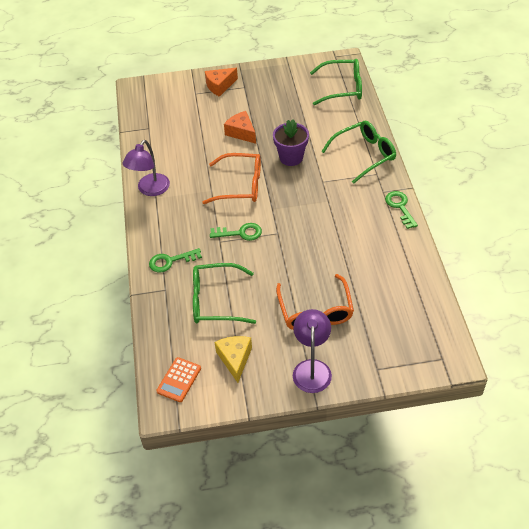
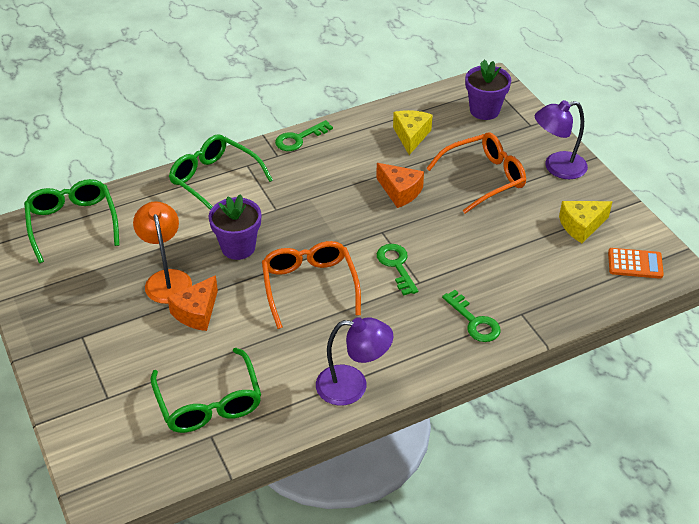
camera: 110 degrees left, 5 degrees down
green glasses [193,263,256,324] -> green glasses moved to [151,348,261,433]
orange cheese [205,68,238,97] -> orange cheese moved to [376,163,424,208]
none -> orange lamp [133,201,192,304]
none -> yellow cheese [393,110,433,155]
none -> purple flower pot [465,59,511,120]

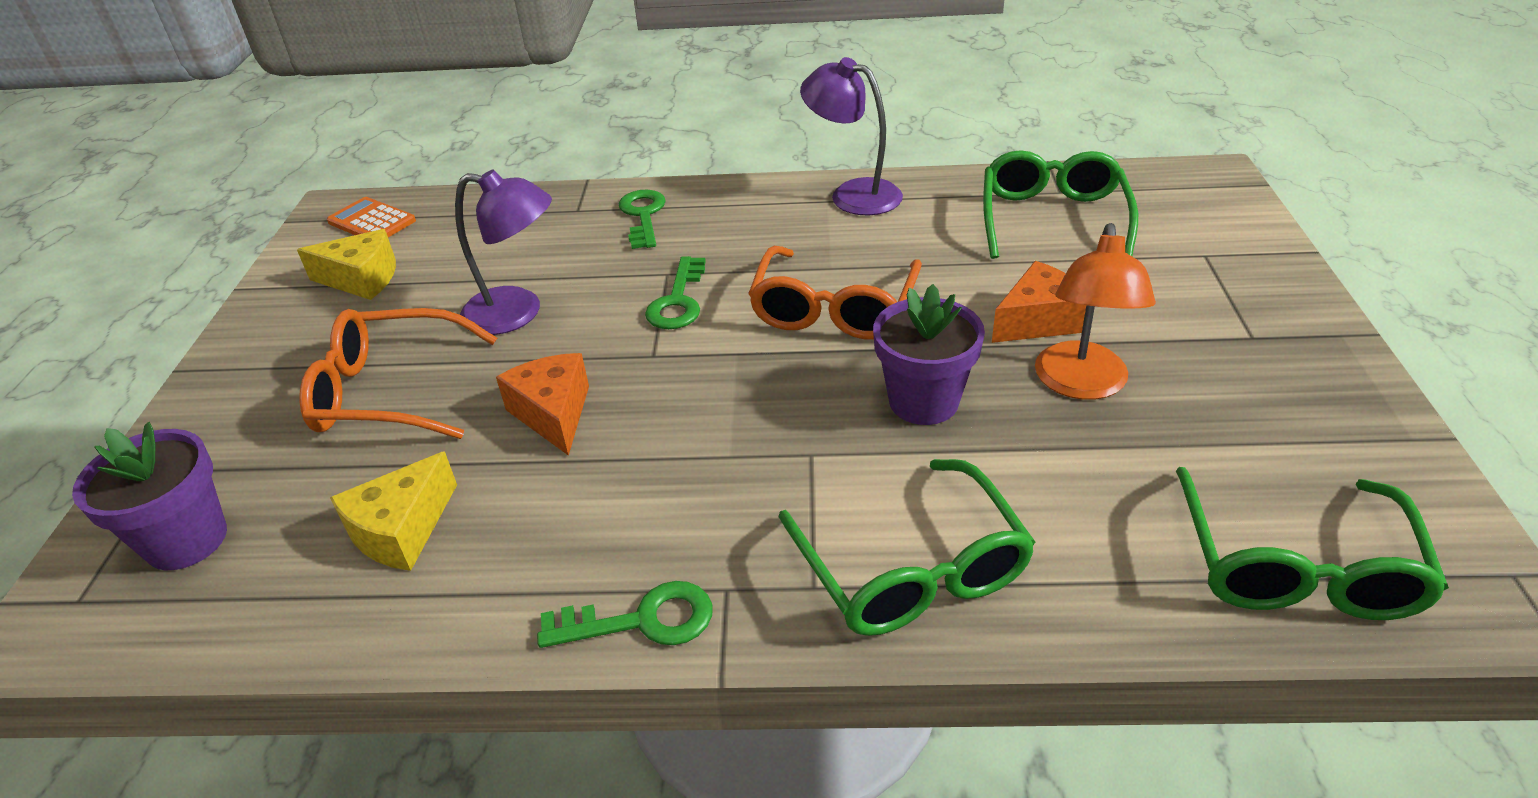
camera: 150 degrees left, 5 degrees down
purple lamp [535,100,588,179] -> purple lamp moved to [455,169,552,335]

